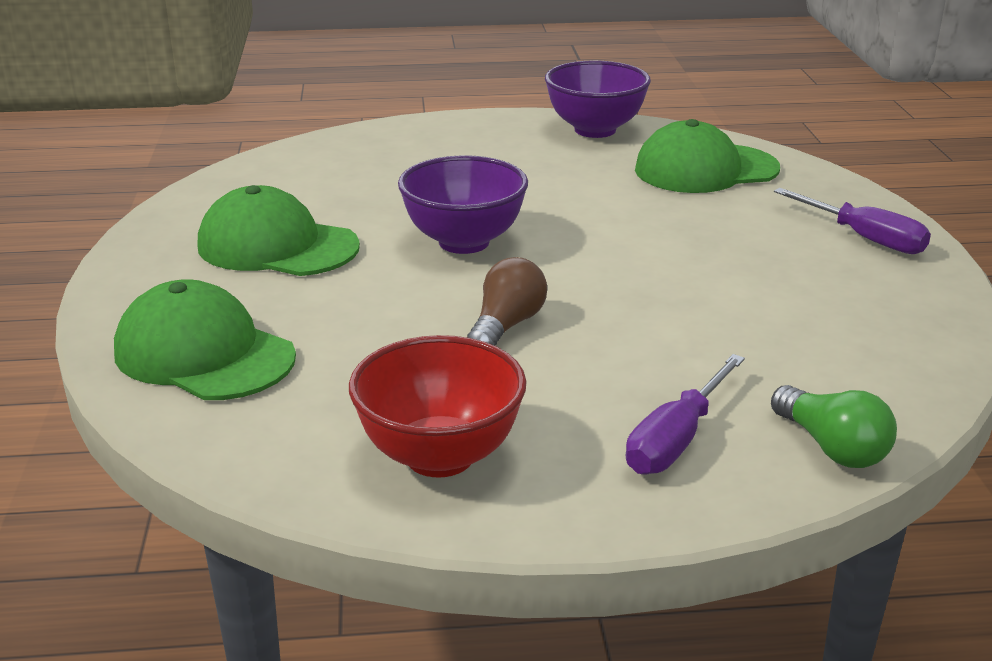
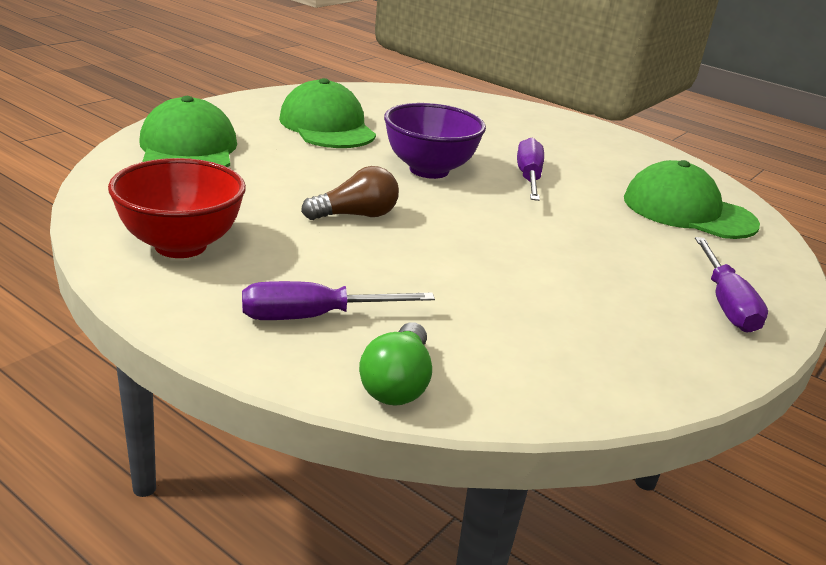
camera: 40 degrees right, 0 degrees up
purple bowl [545,60,651,138] -> none
none -> purple screwdriver [517,138,544,201]

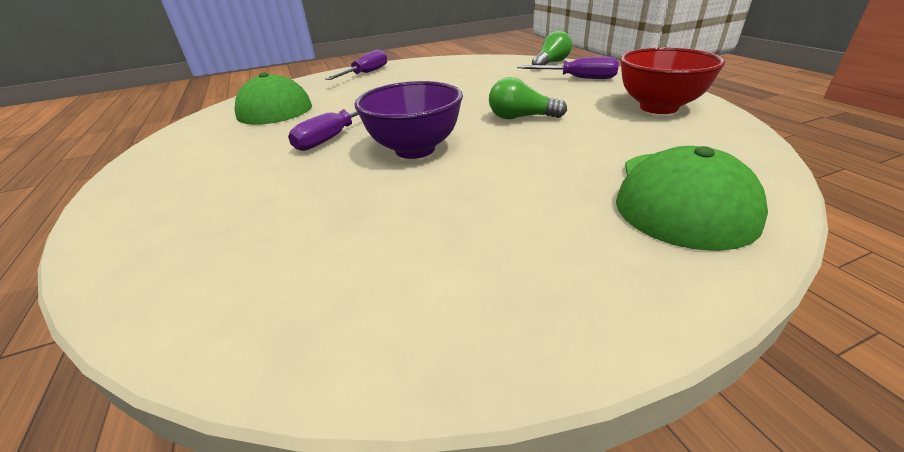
camera: 145 degrees left, 5 degrees up
green cap [279,78,376,148] -> none
brown light bulb [301,166,399,220] -> green light bulb [489,77,567,119]

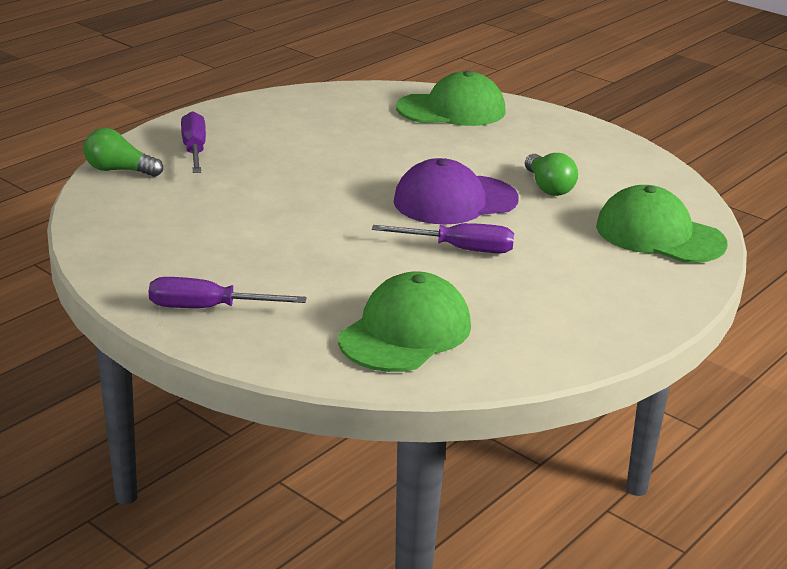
camera: 120 degrees left, 5 degrees down
purple bowl [355,81,463,159] -> purple cap [394,158,519,225]
green light bulb [489,77,567,119] -> green light bulb moved to [525,153,578,196]
red bowl [620,47,725,114] -> none
none -> green cap [596,185,728,263]

